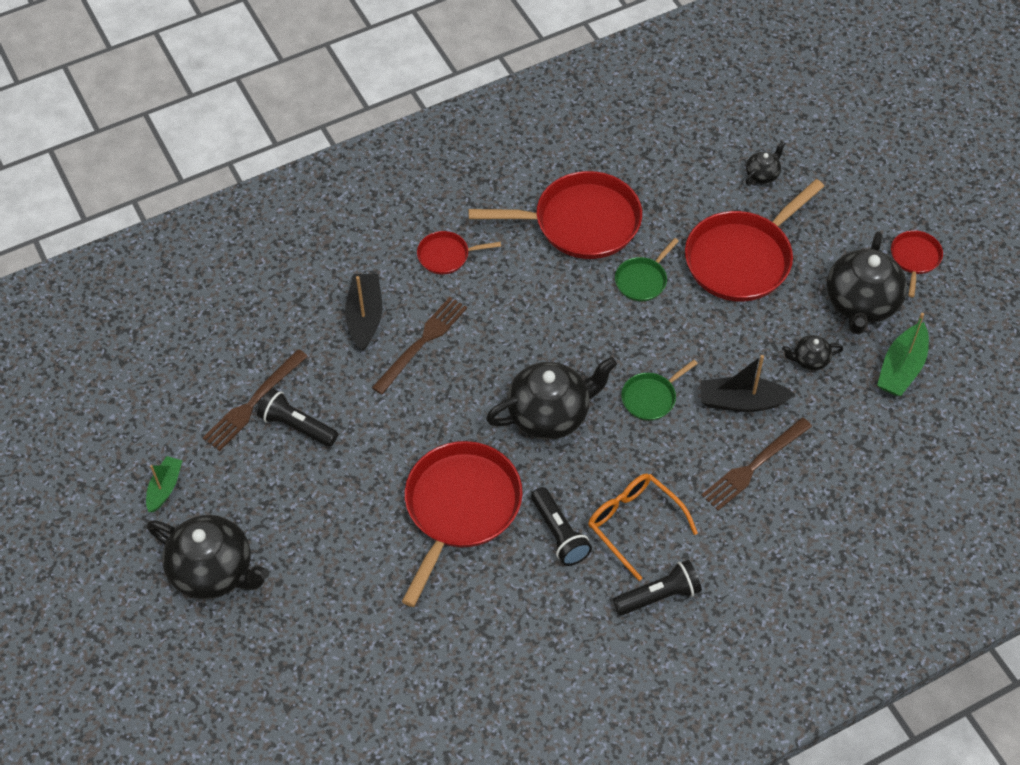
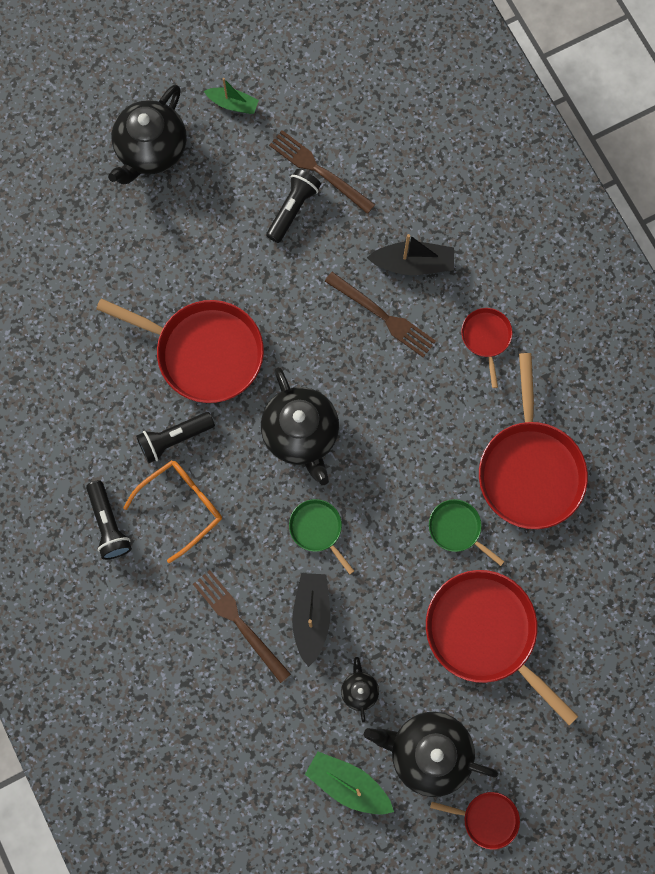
camera: 90 degrees right, 20 degrees up
black teapot [745,141,785,185] -> none

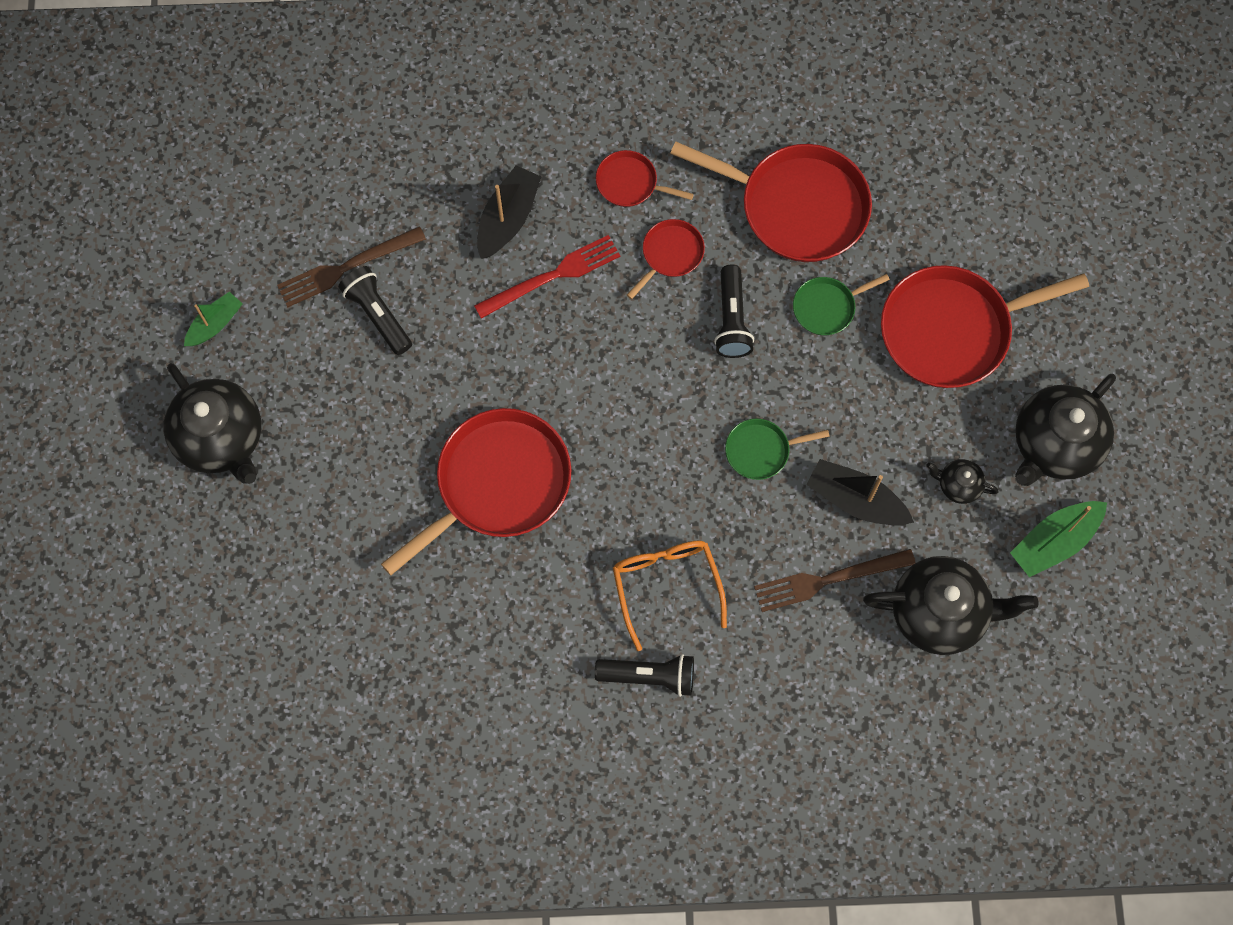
camera: 65 degrees left, 5 degrees down
black flashlight [136,412,215,463] -> black flashlight moved to [714,264,754,358]
black teapot [261,368,339,485] -> black teapot moved to [863,556,1038,655]
brown fork [325,272,436,358] -> red fork [474,235,621,319]
red pan [430,792,520,850] -> red pan moved to [627,219,705,299]

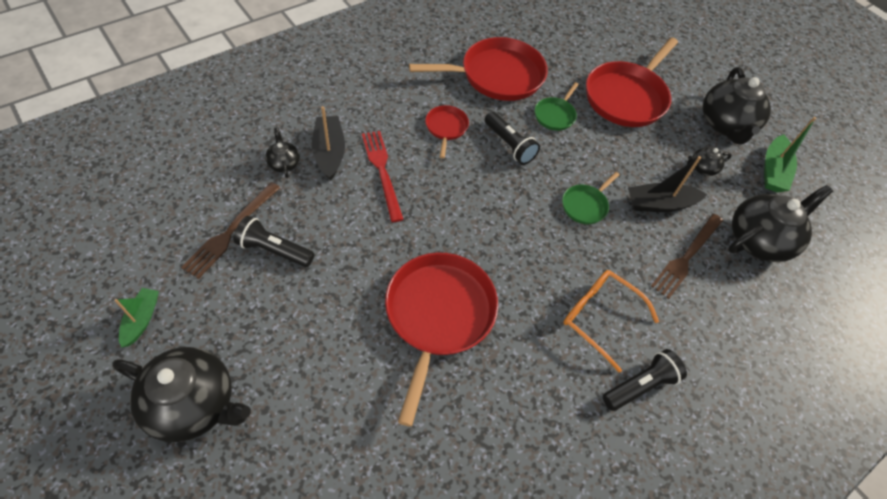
camera: 40 degrees left, 15 degrees down
red fork [474,235,621,319] -> red fork turned 45 degrees counterclockwise [362,131,404,222]
red pan [596,150,694,207] -> none
none -> black teapot [265,127,300,178]

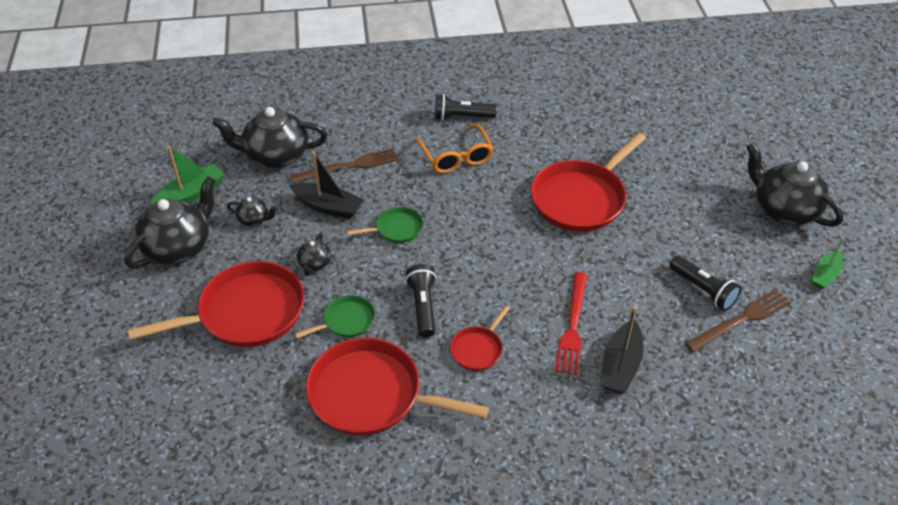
camera: 145 degrees left, 10 degrees down
black teapot [265,127,300,178] -> black teapot moved to [297,233,331,275]

